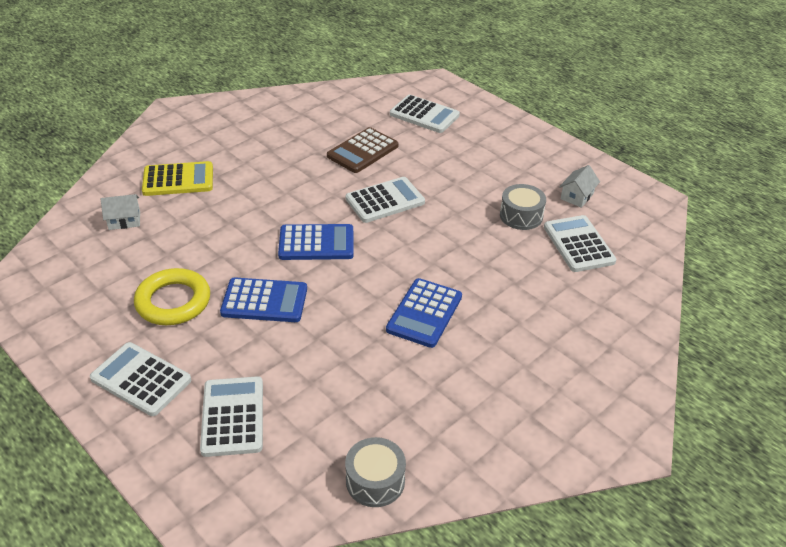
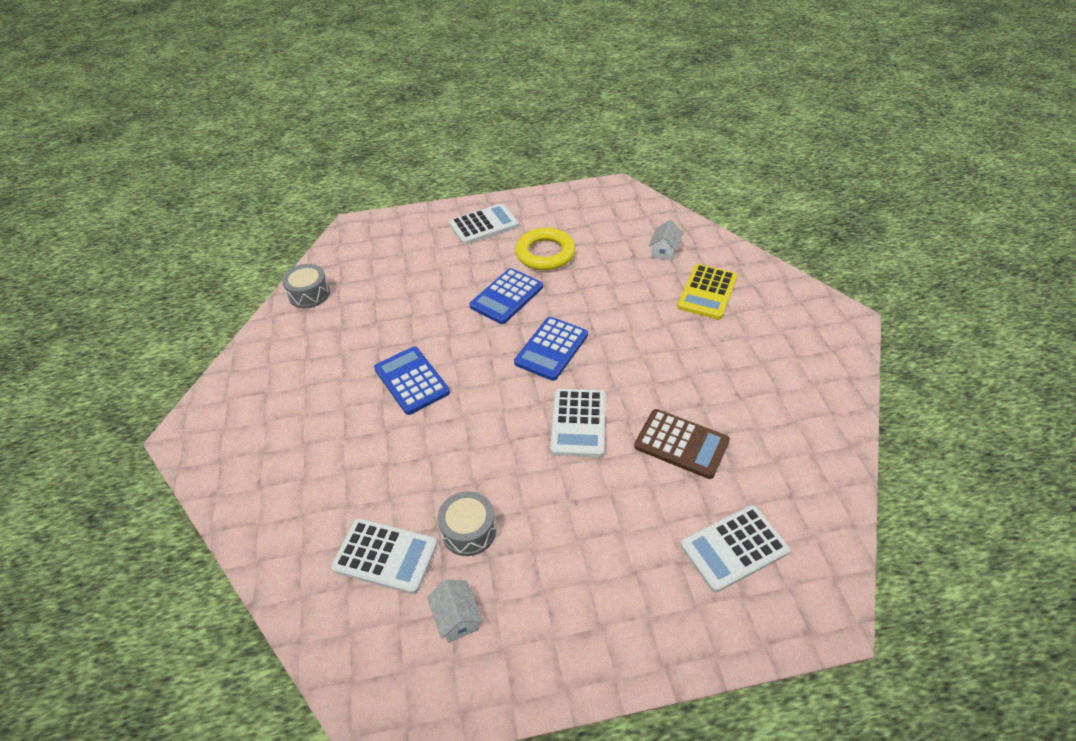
camera: 125 degrees right, 5 degrees up
white calculator [200,376,263,457] -> none
brown calculator [327,127,398,173] -> brown calculator turned 135 degrees clockwise [634,409,730,479]

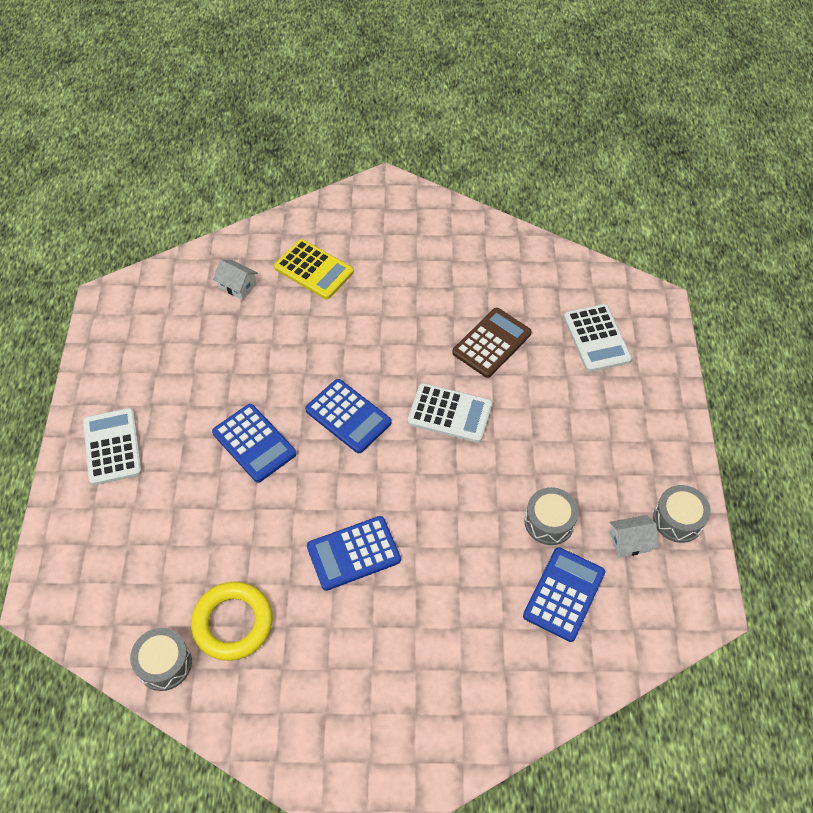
camera: 80 degrees left, 10 degrees up
white calculator [331,519,438,594] -> blue calculator [523,547,605,642]
yellow ring [515,228,575,270] -> yellow ring moved to [191,582,273,661]
none -> grey drum [653,485,711,543]

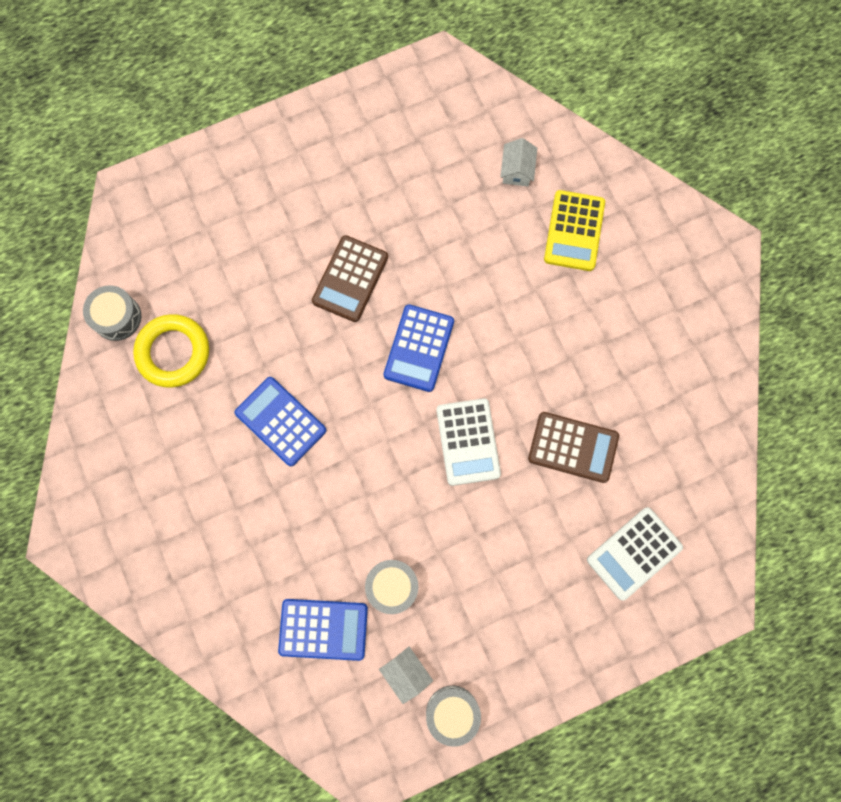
camera: 65 degrees right, 20 degrees up
white calculator [83,408,142,485] -> none
blue calculator [212,404,296,483] -> brown calculator [312,235,388,322]

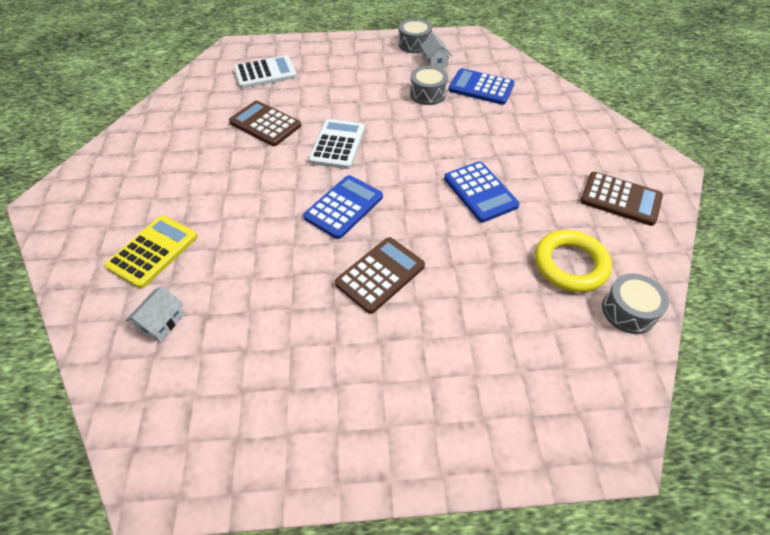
camera: 160 degrees left, 25 degrees down
none -> brown calculator [580,172,663,226]

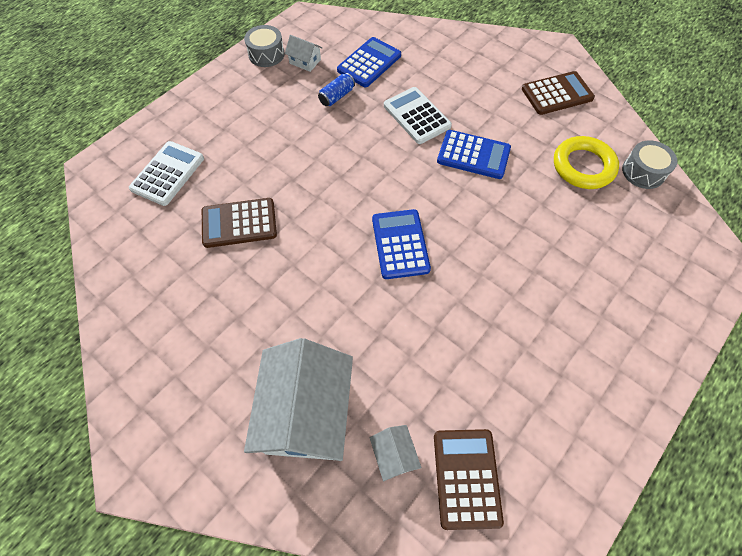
camera: 45 degrees left, 10 degrees up
yellow calculator [105,215,198,289] -> white house [244,338,353,461]
white calculator [309,119,365,169] -> white calculator moved to [384,87,452,144]
brown calculator [335,237,425,314] -> brown calculator moved to [434,429,504,530]
grey drum [410,66,448,105] -> blue can [318,73,355,106]
blue calculator [448,68,515,105] -> blue calculator turned 150 degrees clockwise [337,37,401,87]

